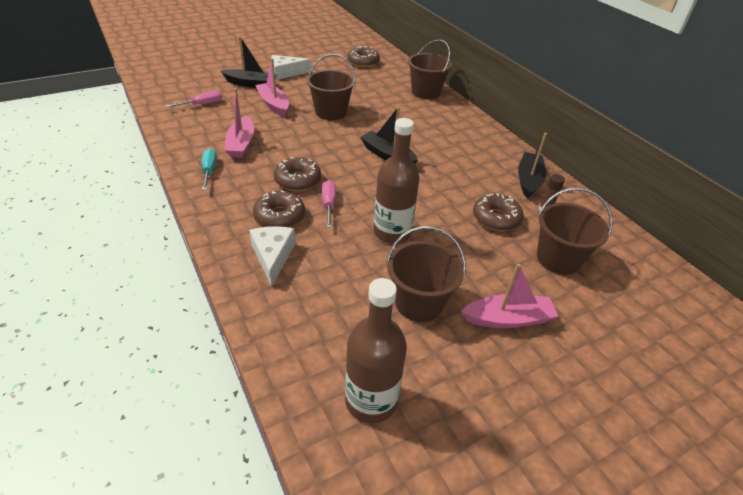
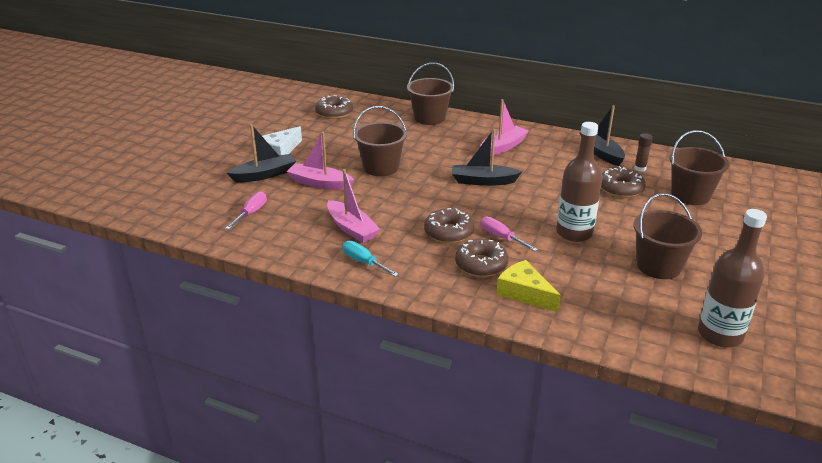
camera: 35 degrees left, 10 degrees down
white cheese [249,226,295,287] -> yellow cheese [496,260,561,312]
pink boat [461,264,558,328] -> pink boat moved to [480,99,529,156]

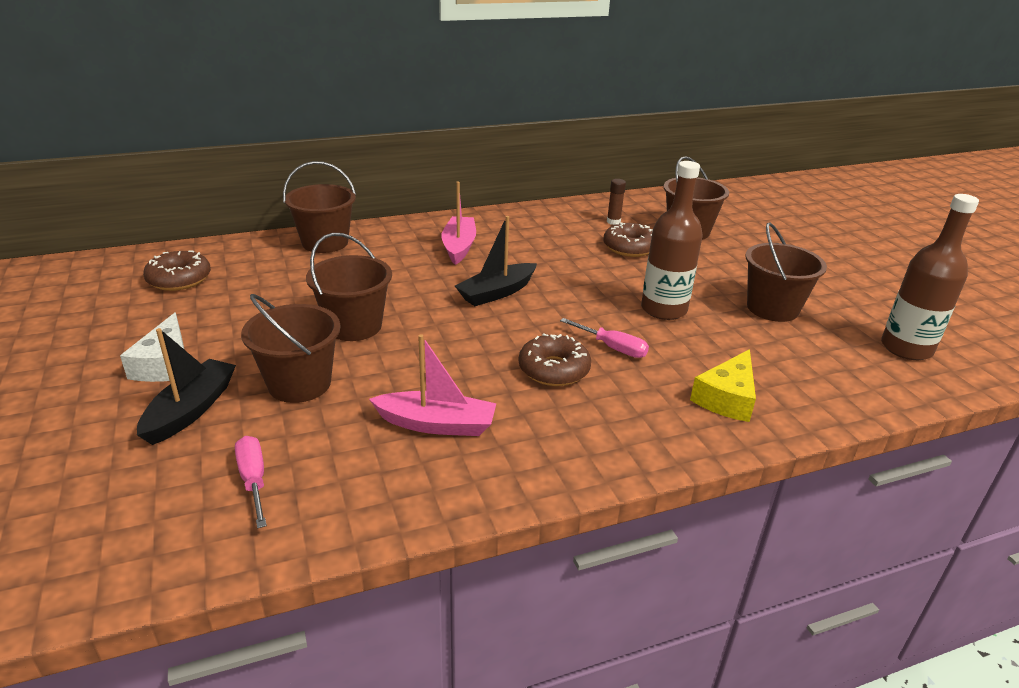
camera: 45 degrees left, 0 degrees up
pink boat [286,132,354,190] -> brown bucket [241,294,341,403]
turquoise screwdriver [343,241,399,277] -> none
brown donut [455,239,509,277] -> none
pink screwdriver [481,216,538,251] -> pink screwdriver turned 150 degrees counterclockwise [560,318,649,358]
yellow cheese [496,260,561,312] -> yellow cheese turned 60 degrees counterclockwise [690,349,756,422]
black boat [579,105,625,166] -> none

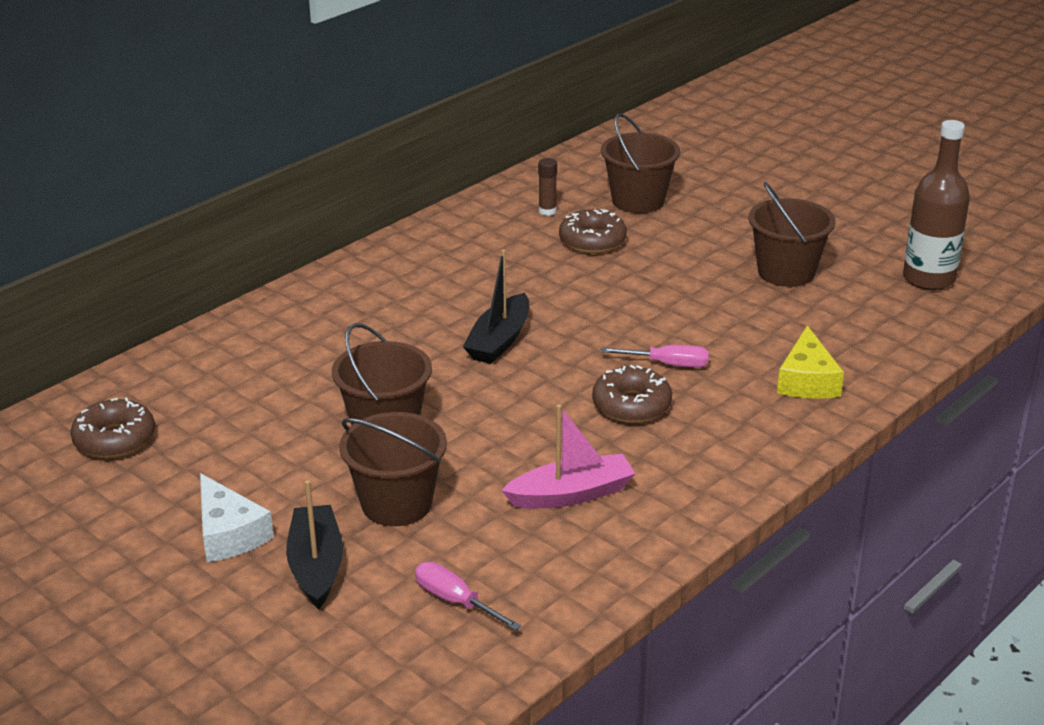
camera: 25 degrees left, 0 degrees up
brown bucket [283,161,356,253] -> none
pink boat [442,182,476,265] -> none
brown bottle [641,161,703,320] -> none

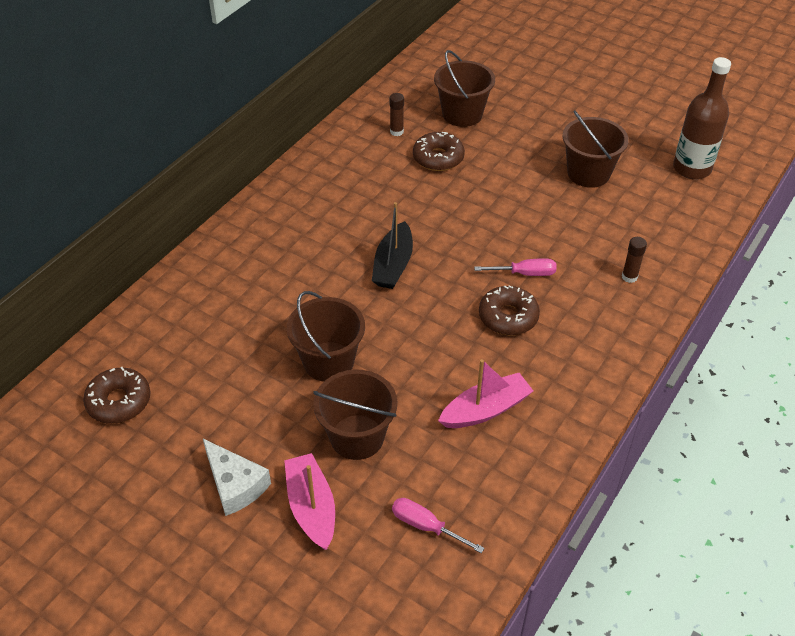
camera: 10 degrees left, 15 degrees up
black boat [286,480,343,609] -> pink boat [284,453,335,550]
yellow cheese [777,325,844,399] -> brown glue stick [622,237,647,283]

